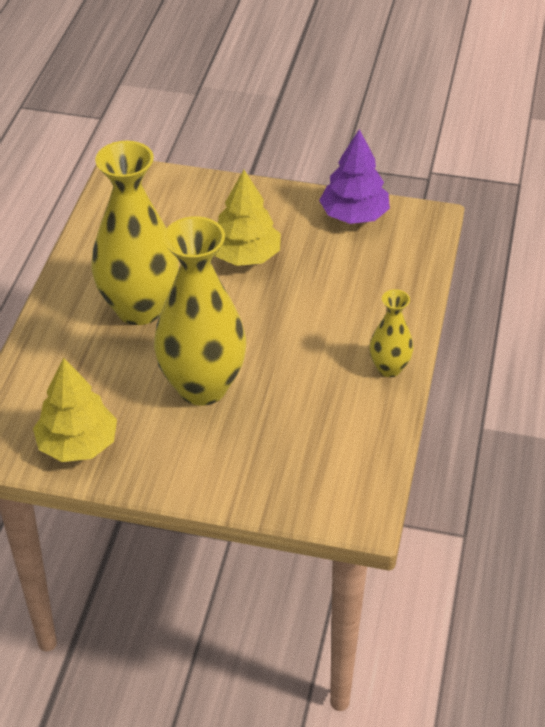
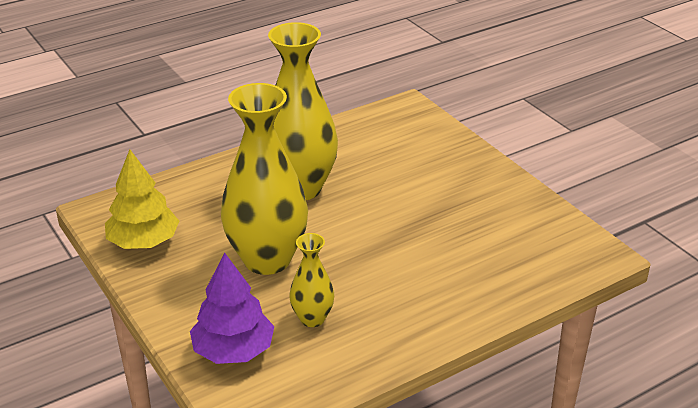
camera: 45 degrees right, 10 degrees down
yellow tree [215,170,281,266] -> none
purple tree [319,129,390,224] -> purple tree moved to [190,253,275,364]
yellow vase [370,289,413,377] -> yellow vase moved to [289,233,334,327]

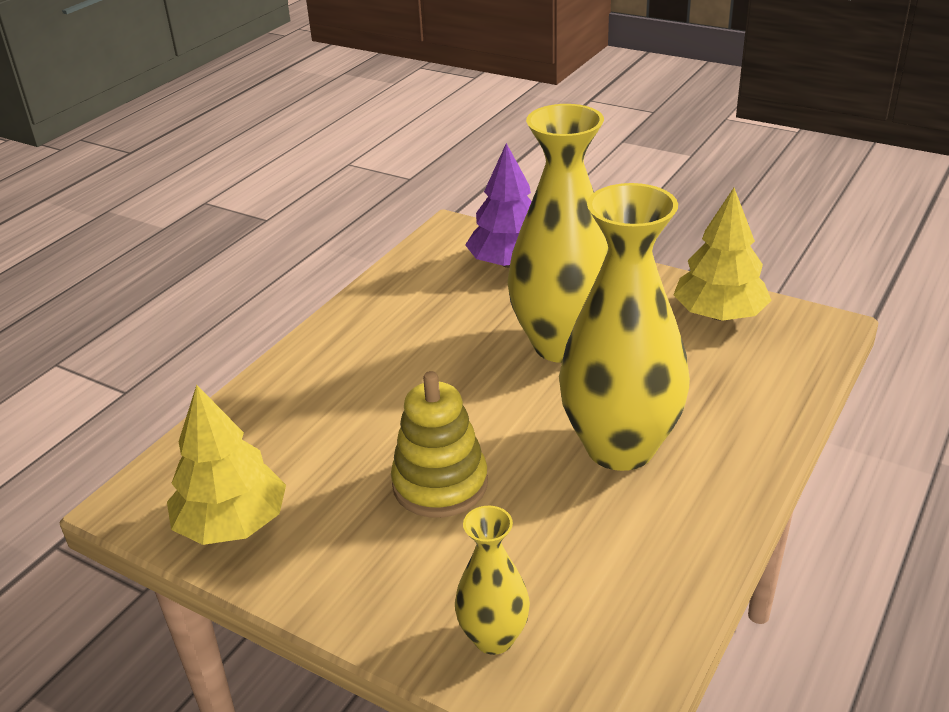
camera: 155 degrees right, 0 degrees up
yellow vase [289,233,334,327] -> yellow vase moved to [455,506,530,655]
none -> yellow tree [167,385,286,545]
none -> yellow stacking toy [391,371,488,518]

